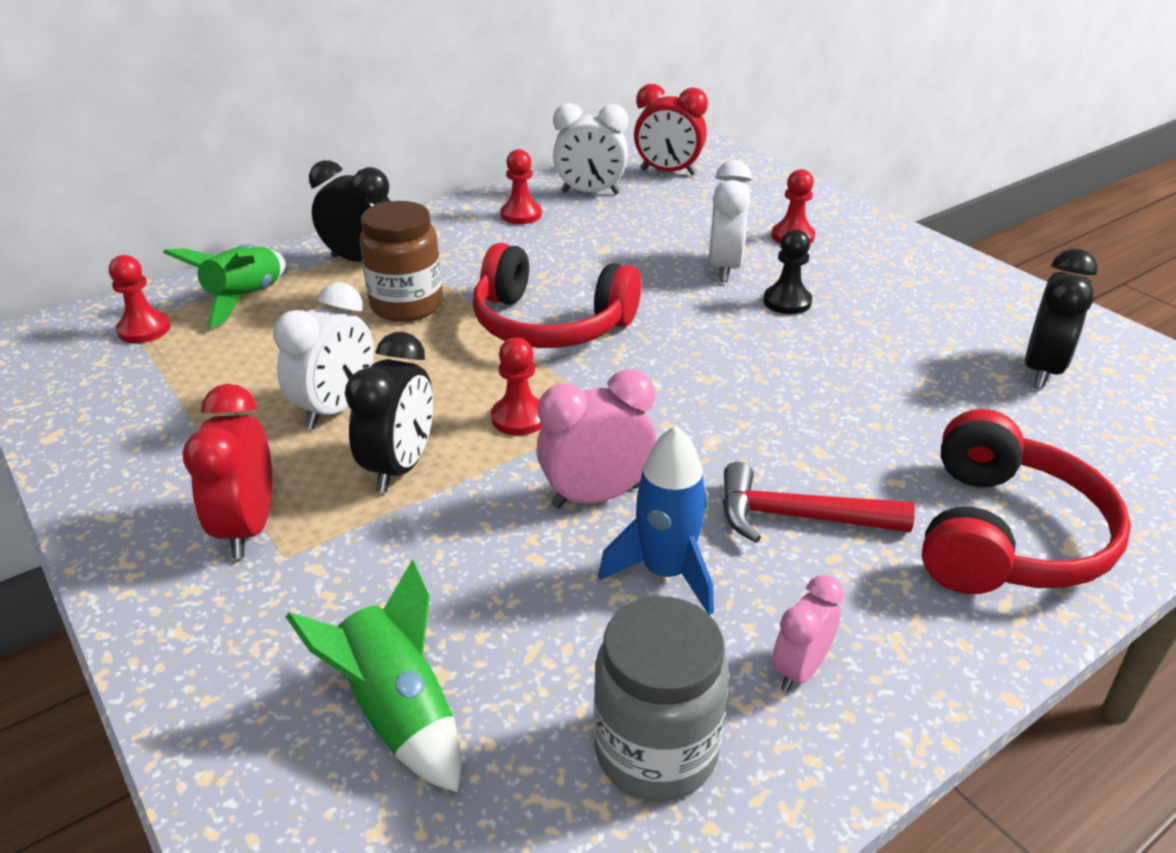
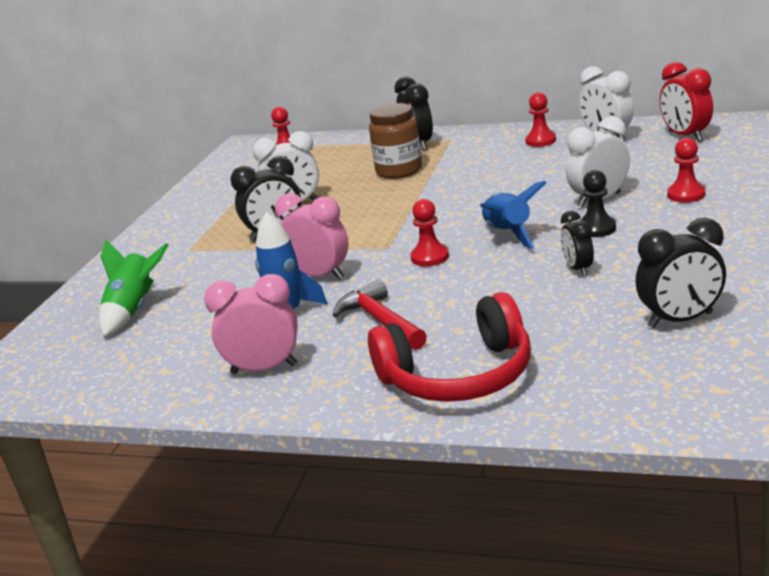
camera: 55 degrees right, 10 degrees down
green rocket [163,244,286,329] -> none
red clock [182,384,272,559] -> none
red headphones [473,243,641,348] -> none
red pawn [491,338,542,435] -> red pawn moved to [410,199,449,266]
grey jar [594,596,729,801] -> none
pink clock [772,575,844,692] -> pink clock [204,274,298,374], size x1.60
none -> blue rocket [480,181,547,249]
none -> black clock [561,211,594,276]

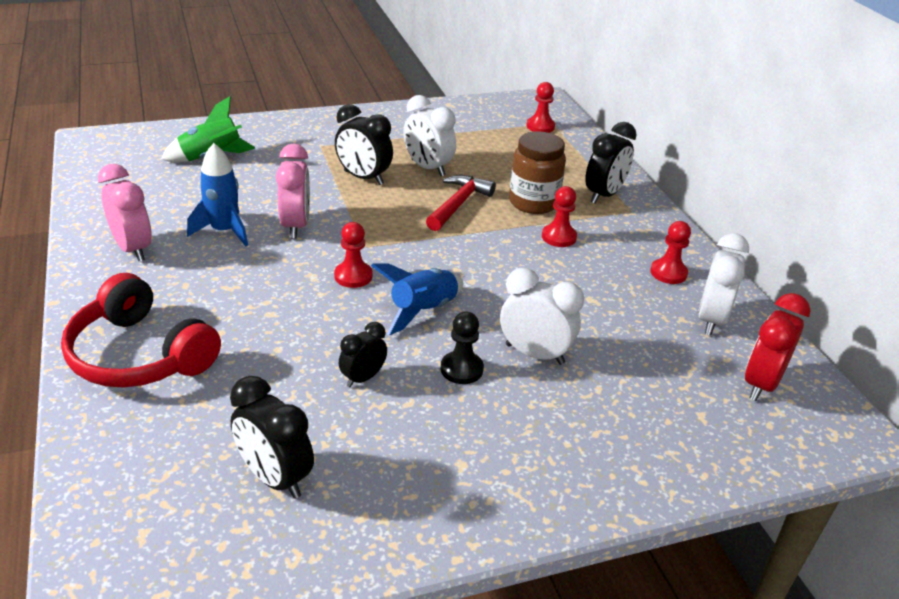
camera: 50 degrees right, 10 degrees up
red hammer [333,280,427,350] -> red hammer moved to [426,175,496,231]
red pawn [667,138,705,203] -> red pawn moved to [542,186,577,247]

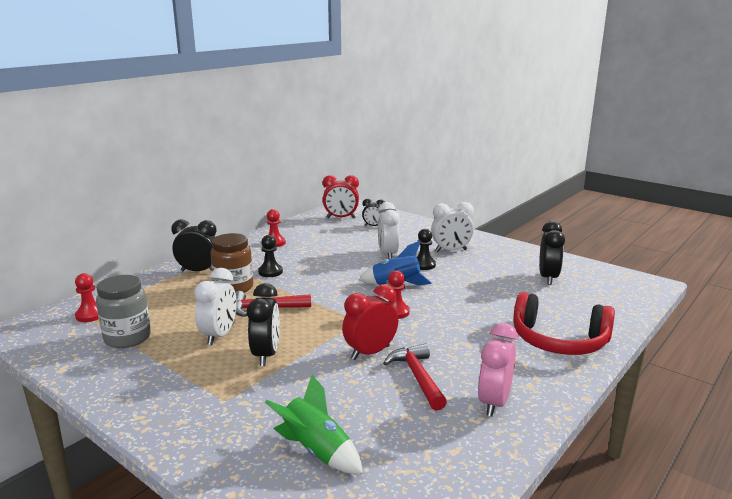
camera: 120 degrees left, 15 degrees down
red headphones [61,273,221,388] -> red headphones turned 105 degrees clockwise [513,292,615,355]
blue rocket [187,143,248,246] -> red hammer [383,343,447,411]
pink clock [276,143,310,238] -> red clock [342,284,398,360]
black clock [339,322,387,387] -> black clock moved to [362,199,385,226]
red pawn [542,186,577,247] -> black pawn [258,235,283,277]
white clock [698,233,749,335] -> white clock moved to [431,202,474,252]
none -> grey jar [96,275,151,348]

